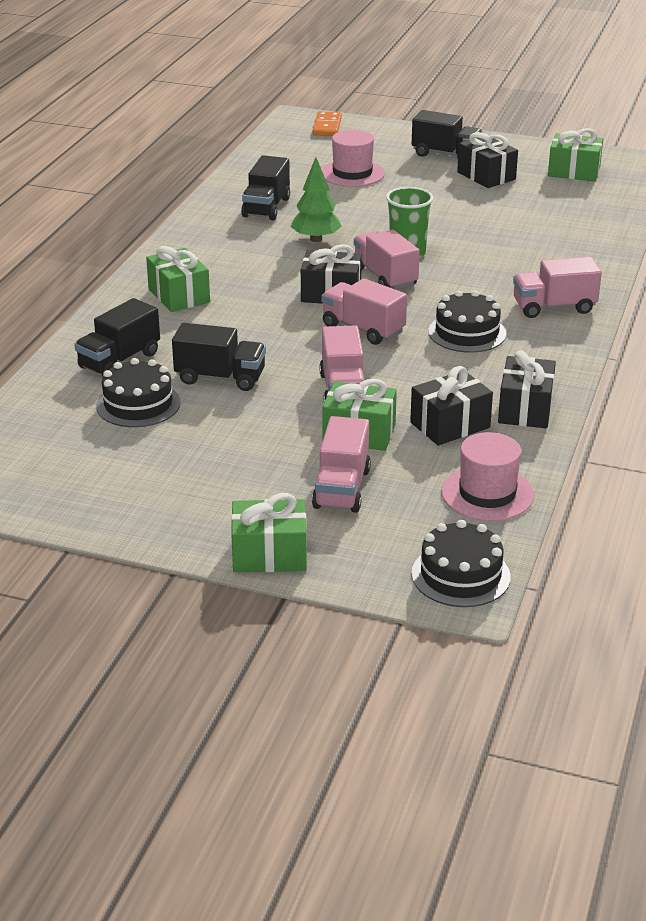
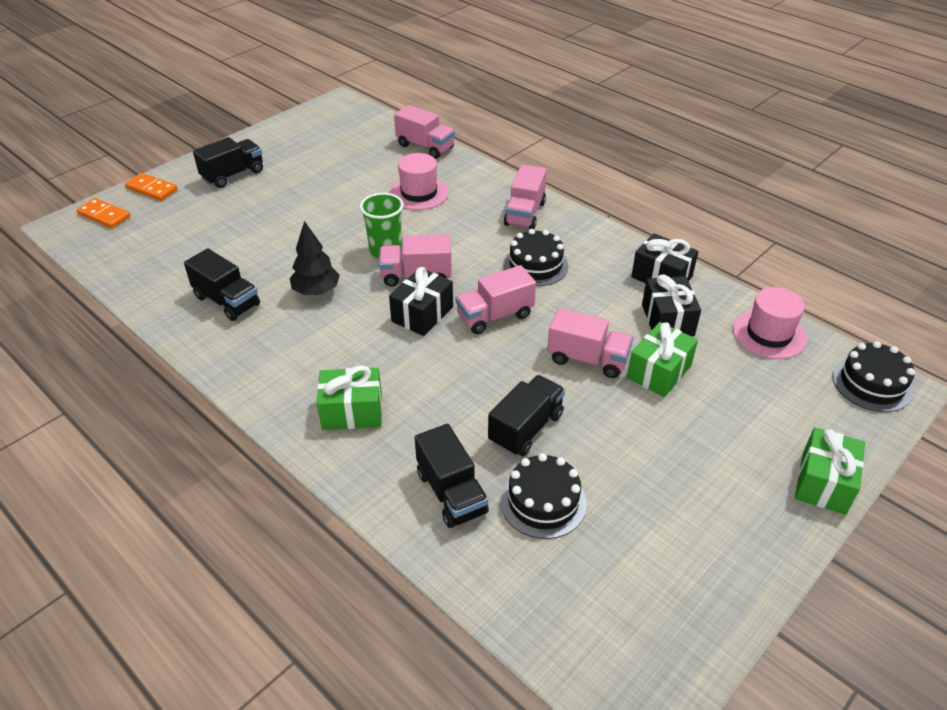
camera: 65 degrees left, 10 degrees up
green tree [291,157,342,242] -> black tree [290,221,340,295]
pink truck [312,416,371,513] -> pink truck moved to [394,105,455,159]
pink hat [321,130,385,187] -> pink hat moved to [390,153,448,210]
black gift [457,132,518,188] -> none
green gift [548,128,603,182] -> none
none -> orange domino [125,173,177,201]

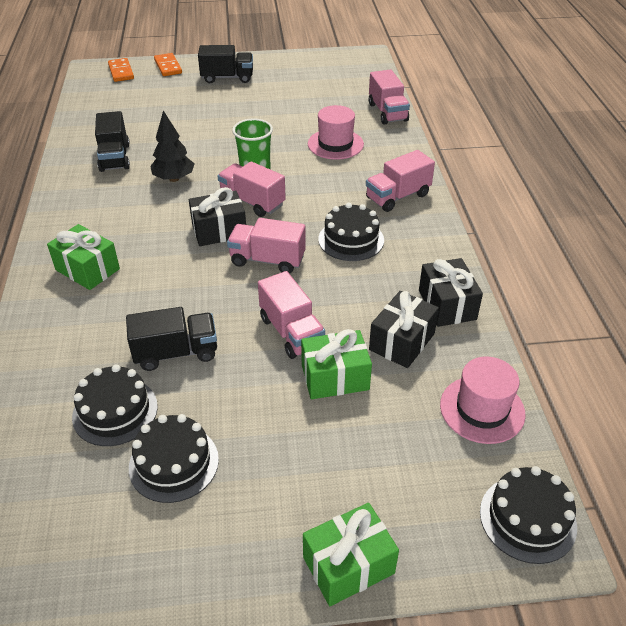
camera: 40 degrees right, 0 degrees up
black truck [415,424,489,528] -> none
none -> black cake [129,414,219,503]

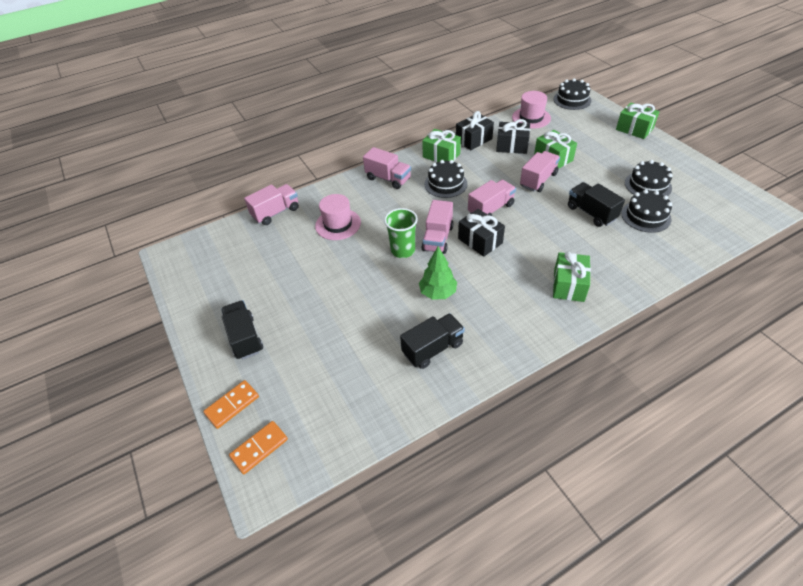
camera: 110 degrees left, 5 degrees up
black tree [150,111,194,182] -> green tree [419,247,457,300]
pink truck [227,218,306,274] -> pink truck turned 120 degrees counterclockwise [468,180,516,216]
none -> green gift [422,129,461,162]

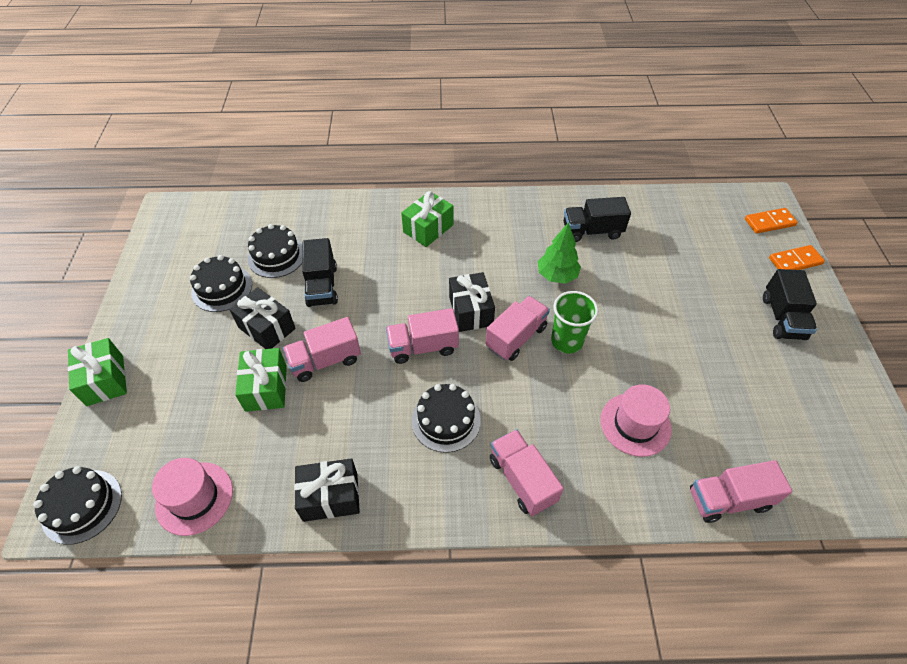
camera: 155 degrees left, 5 degrees up
green gift [422,129,461,162] -> none
black gift [496,119,530,154] -> black gift moved to [229,287,296,349]

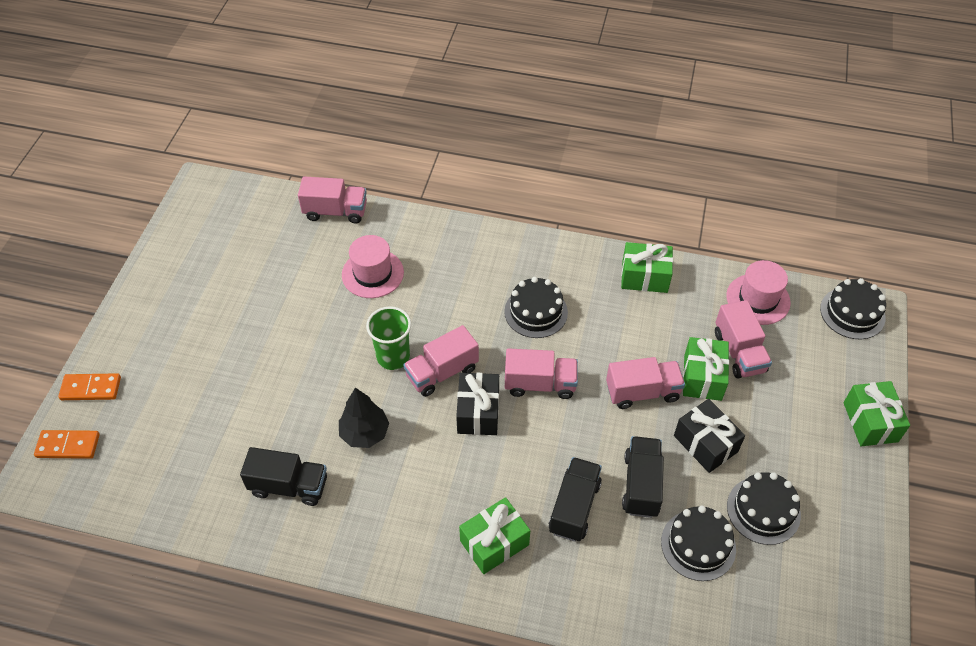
camera: 165 degrees left, 0 degrees up
black gift [294,458,360,522] -> green gift [621,242,673,293]
pink truck [490,429,564,516] -> pink truck moved to [715,300,772,378]
green tree [538,222,581,283] -> black tree [339,387,389,448]
black truck [763,269,817,340] -> black truck moved to [549,457,602,542]

